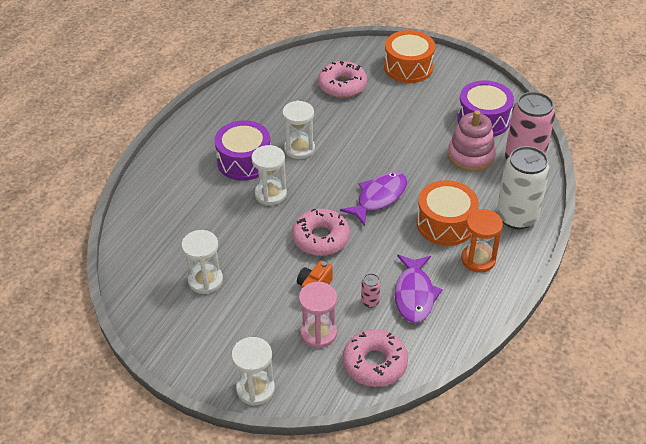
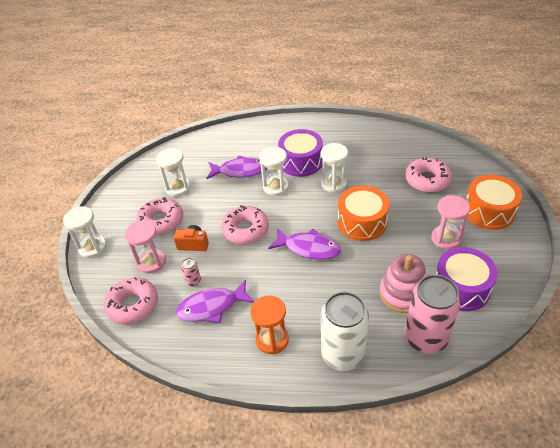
camera: 70 degrees right, 0 degrees up
orange drum [417,180,479,246] -> orange drum moved to [338,186,389,241]
none -> pink donut [136,197,183,235]
none -> purple fish [207,155,267,179]
none -> pink hourglass [431,195,470,250]

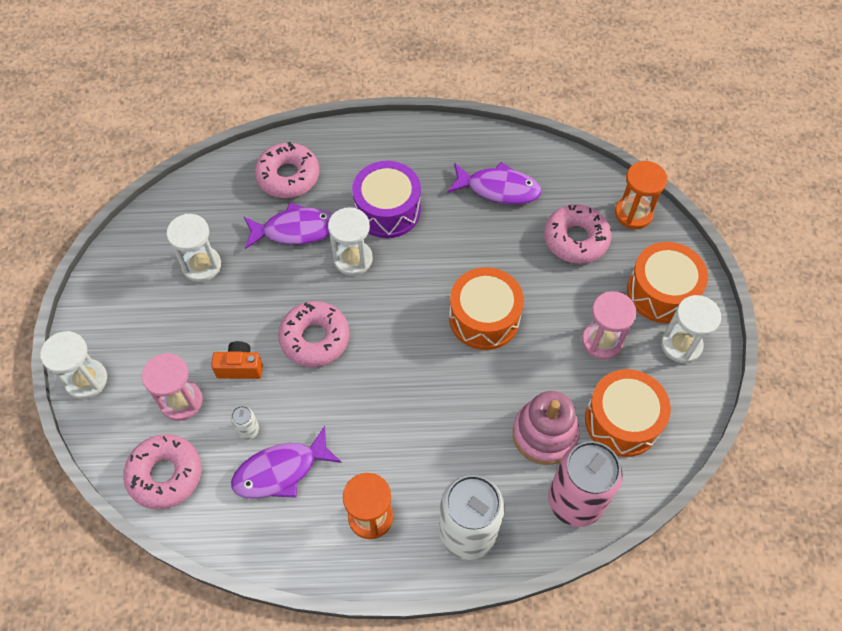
camera: 10 degrees left, 15 degrees up
pink donut [136,197,183,235] -> pink donut moved to [255,142,319,198]
pink can [181,258,201,286] -> white can [231,406,259,440]
purple fish [268,228,341,260] -> purple fish moved to [447,162,542,205]
white hourglass [321,143,348,193] -> white hourglass moved to [661,295,721,364]
purple drum [435,247,498,311] -> orange drum [585,369,671,457]
none -> orange hourglass [615,161,667,229]

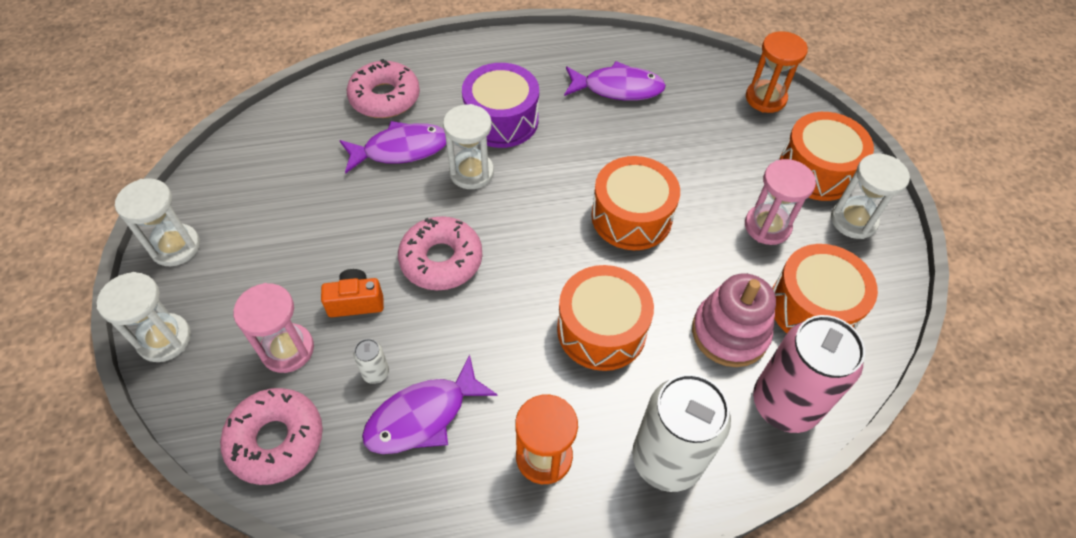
camera: 10 degrees left, 5 degrees down
white hourglass [167,214,221,282] -> white hourglass moved to [115,178,200,266]
pink donut [544,204,612,264] -> none
none -> orange drum [557,265,654,371]

